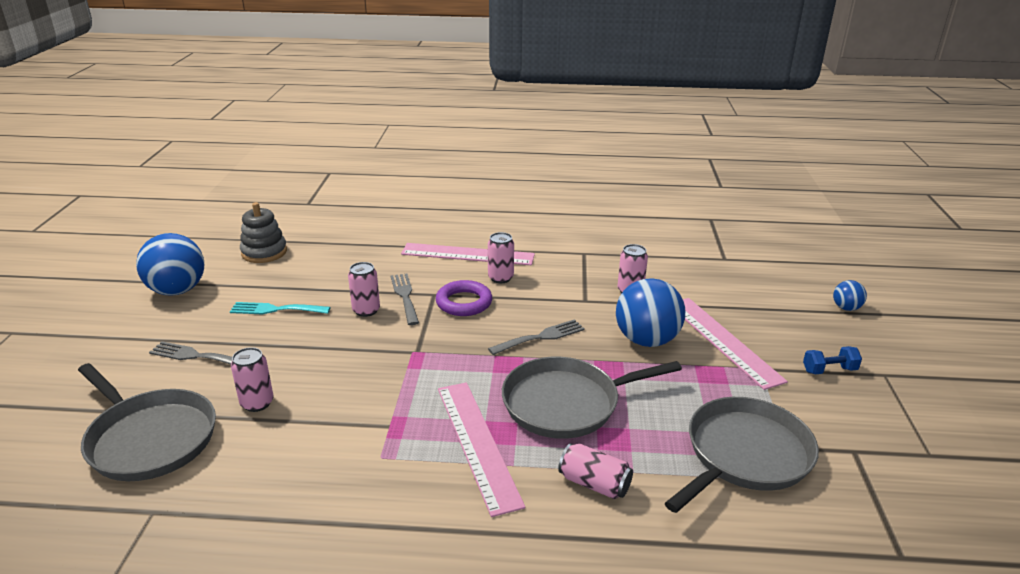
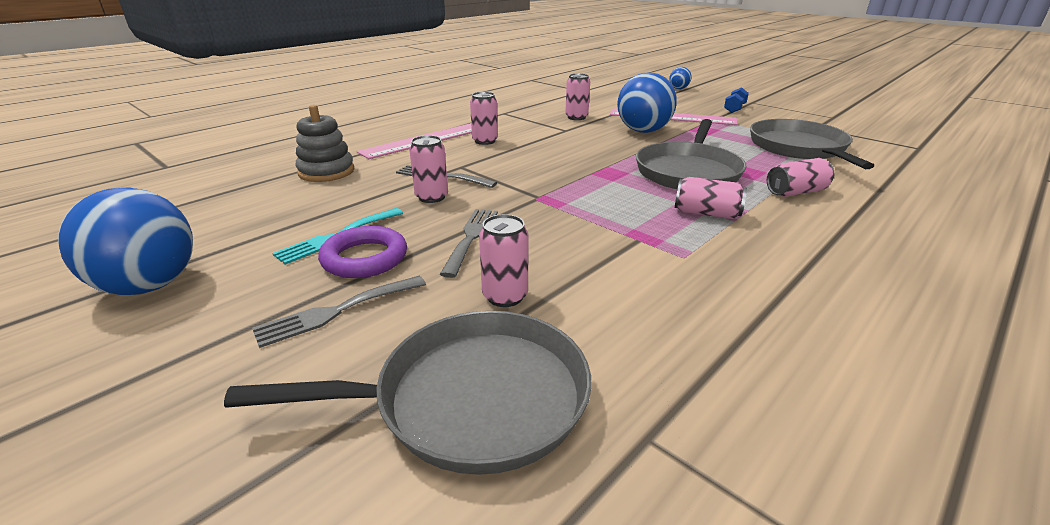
camera: 50 degrees left, 0 degrees up
grey stacking toy [240,202,287,263] -> grey stacking toy moved to [295,105,354,182]
purple ring [436,280,492,316] -> purple ring moved to [318,226,407,278]
pink ruler [438,382,526,517] -> pink can [675,177,747,219]
grey fork [488,319,585,355] -> grey fork moved to [440,209,498,278]

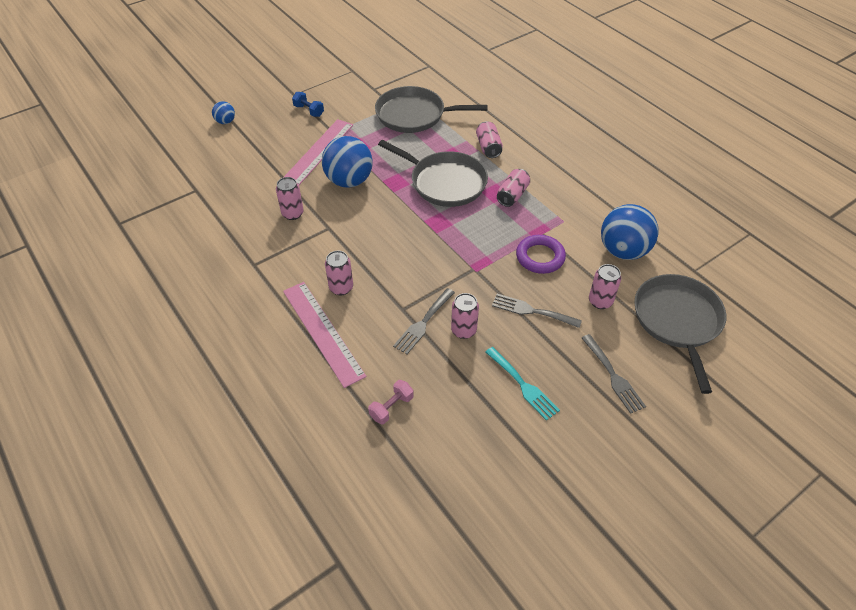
camera: 80 degrees left, 20 degrees up
blue ball [58,187,193,295] -> blue ball moved to [601,204,659,260]
grey stacking toy [295,105,354,182] -> pink dumbbell [368,380,414,424]
purple ring [318,226,407,278] -> purple ring moved to [516,235,566,274]

